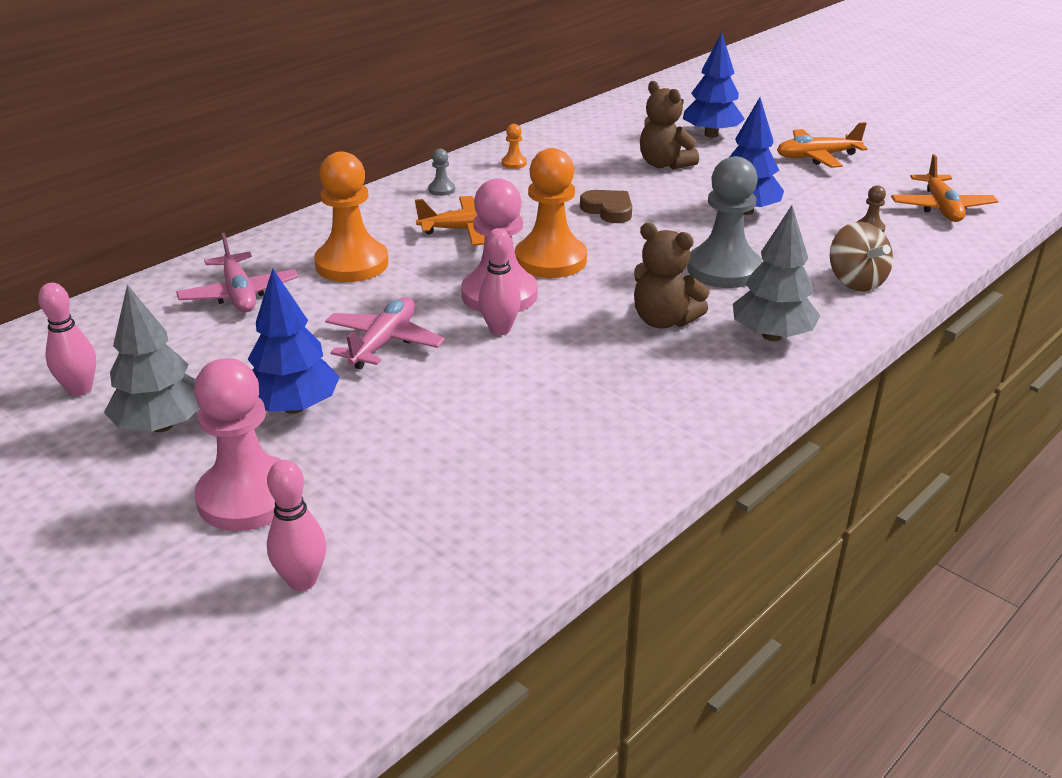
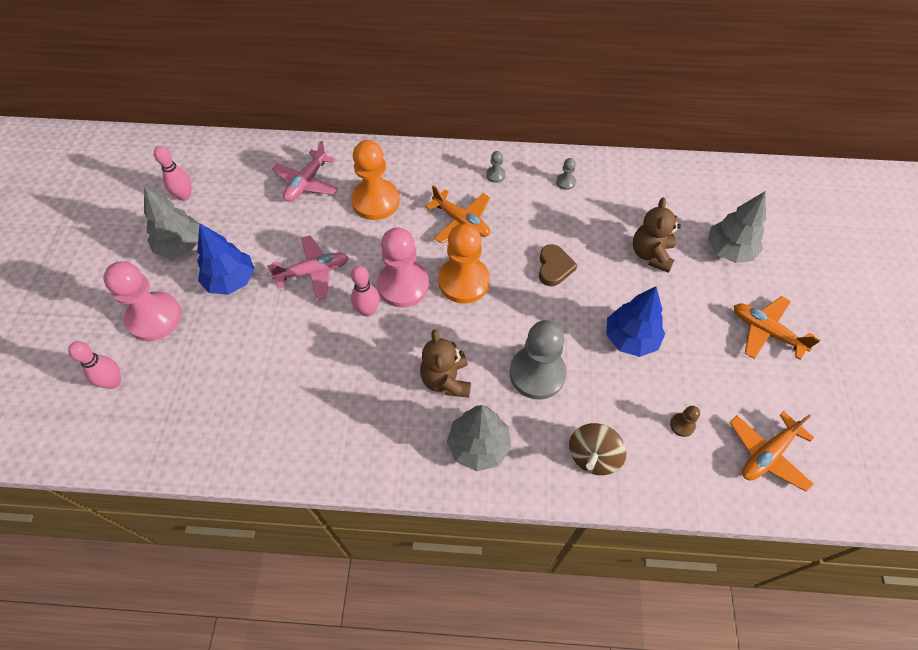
camera: 50 degrees right, 25 degrees up
orange pawn [502,124,527,169] -> grey pawn [556,158,576,190]
blue tree [683,32,745,138] -> grey tree [708,191,766,263]

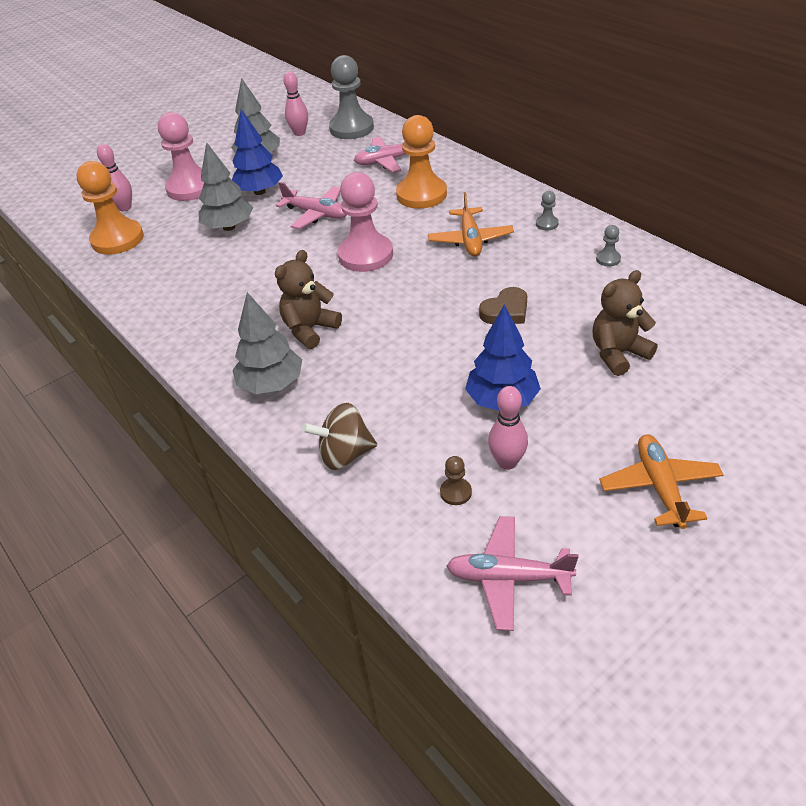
camera: 50 degrees right, 15 degrees down
pink bowling pin [351,266,380,317] -> pink bowling pin moved to [488,386,528,470]
orange pawn [438,223,490,304] -> orange pawn moved to [76,161,144,255]
grey pawn [510,320,566,399] -> grey pawn moved to [329,55,374,139]
grey tree [708,191,766,263] -> grey tree moved to [198,142,253,231]
orange plane [729,411,814,492] -> pink plane [446,516,579,631]

